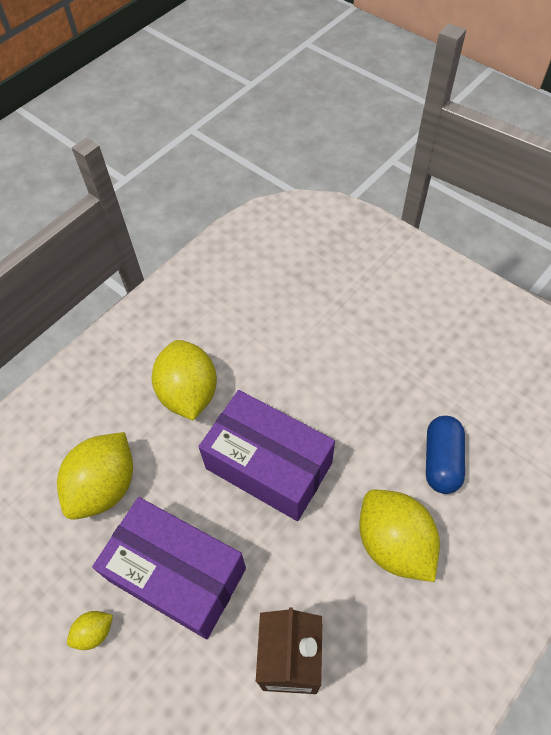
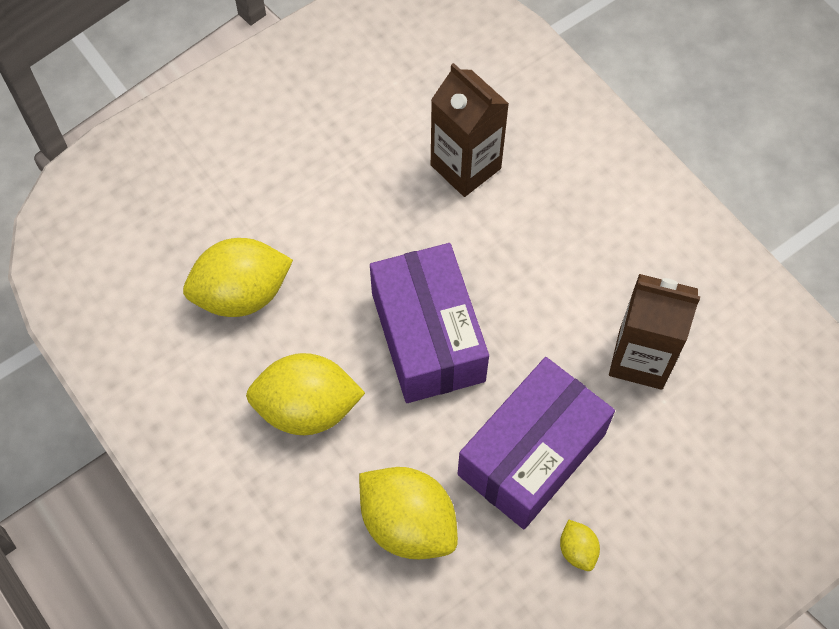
camera: 80 degrees left, 5 degrees up
purple box [199,390,335,521] -> purple box turned 60 degrees counterclockwise [370,243,489,403]
yellow lemon [359,490,440,582] -> yellow lemon moved to [183,238,293,317]
blue capsule [426,416,465,494] -> brown carton [431,63,509,197]

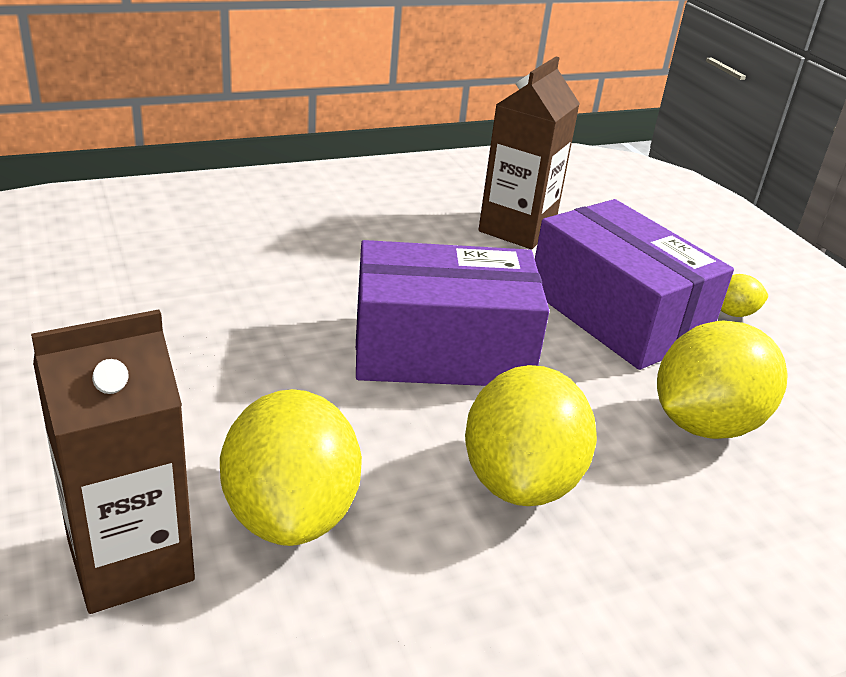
camera: 80 degrees left, 30 degrees down
brown carton [431,63,509,197] -> brown carton moved to [31,309,195,614]

